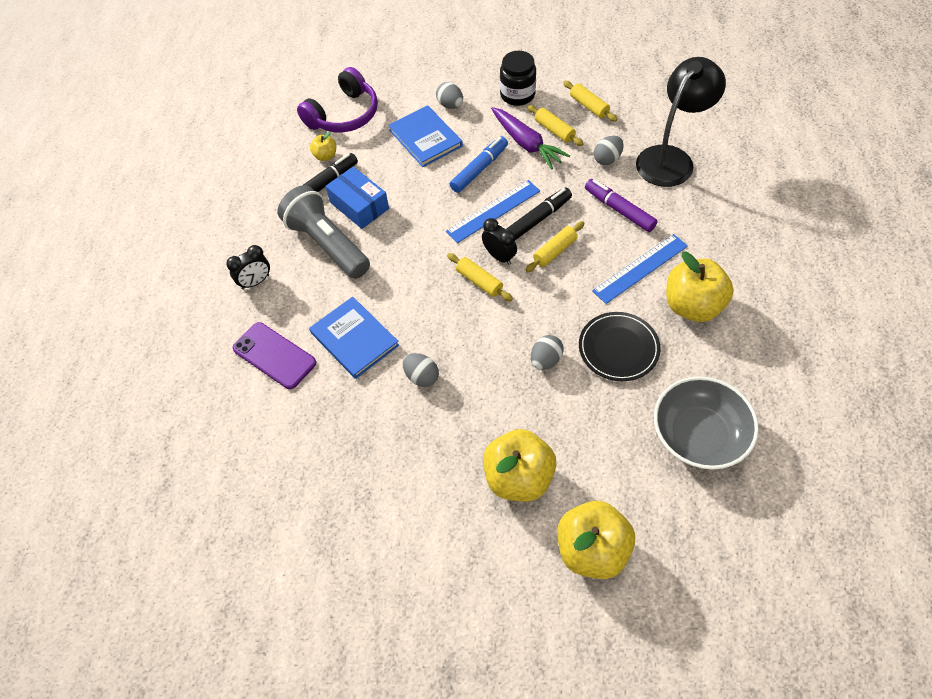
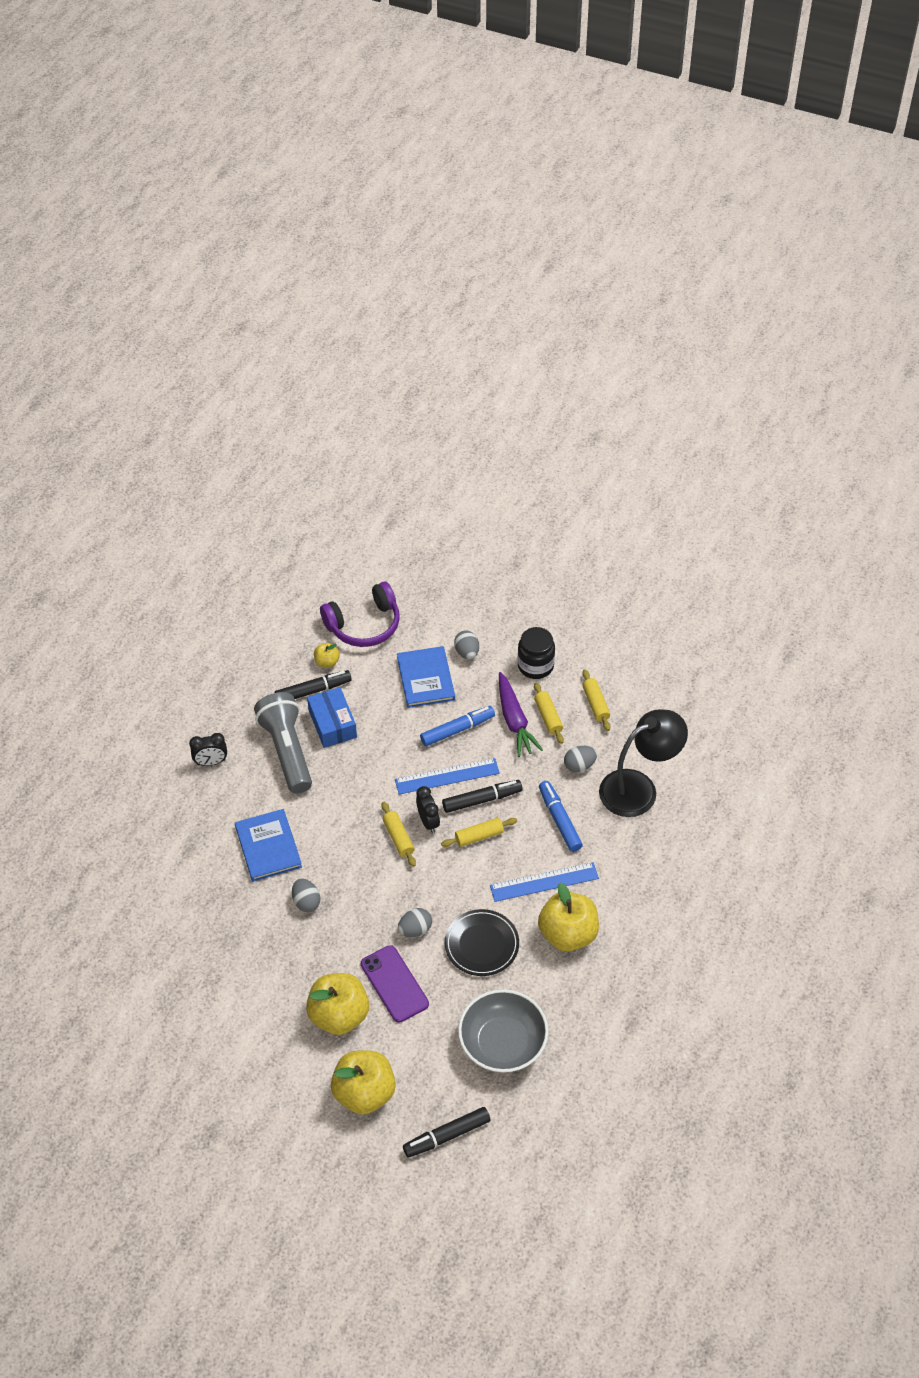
camera: 20 degrees right, 5 degrees down
purple phone [233,322,316,389] -> purple phone moved to [361,945,429,1023]
purple marker [585,179,658,232] -> blue marker [539,781,583,852]
none -> black marker [403,1107,491,1158]

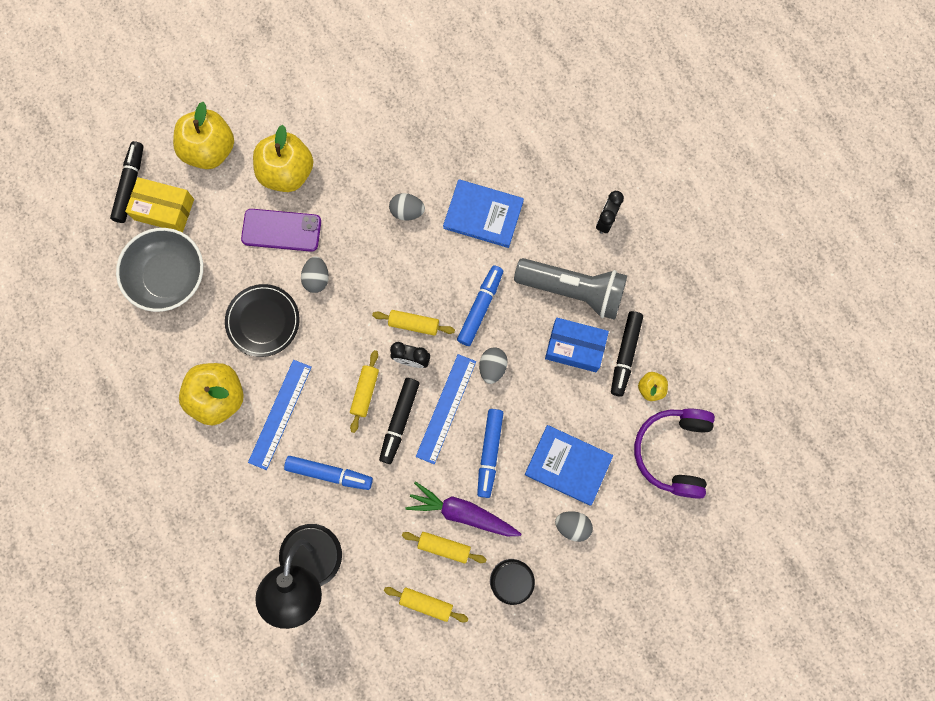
camera: 125 degrees right, 25 degrees up
grey egg [564,746,597,773] -> grey egg moved to [479,347,508,384]
none -> yellow box [125,177,194,233]
none -> blue marker [457,266,503,346]

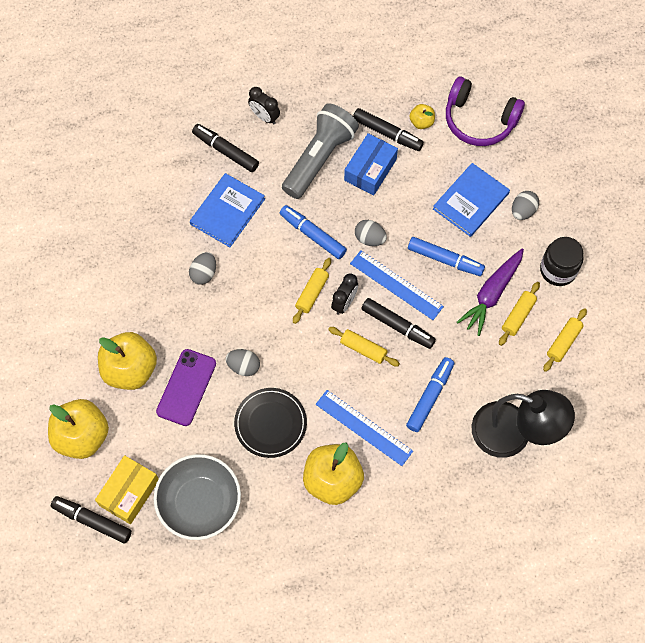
camera: 75 degrees left, 10 degrees down
none -> black marker [192,124,259,172]

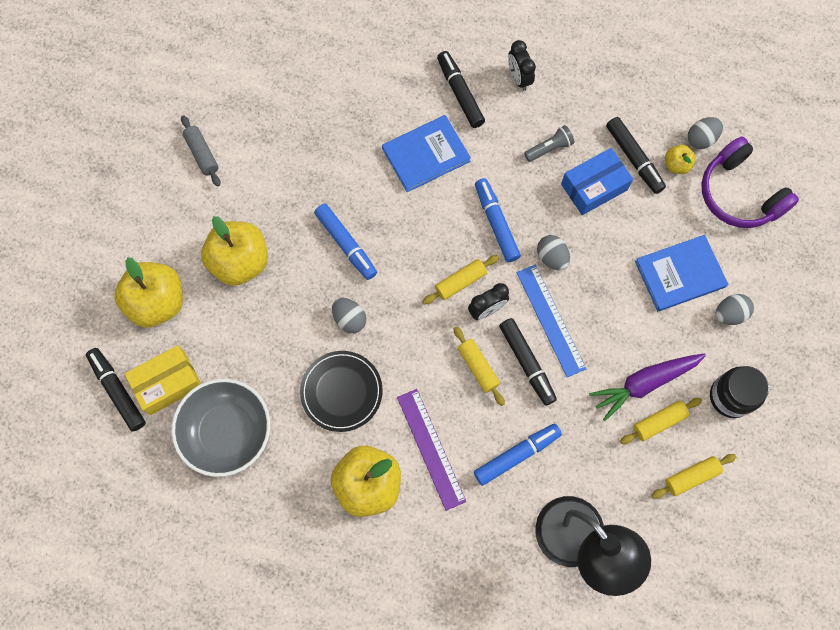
camera: 30 degrees right, 5 degrees up
purple phone [156,349,216,426] -> none
grey egg [189,252,216,285] -> grey egg moved to [688,117,723,149]
grey flashlight [282,103,359,199] -> grey flashlight [524,125,574,162], size x0.44
blue ruler [316,390,413,466] -> purple ruler [397,389,466,511]
blue marker [408,237,485,276] -> blue marker moved to [314,204,377,280]
none -> grey rolling pin [181,115,220,187]

